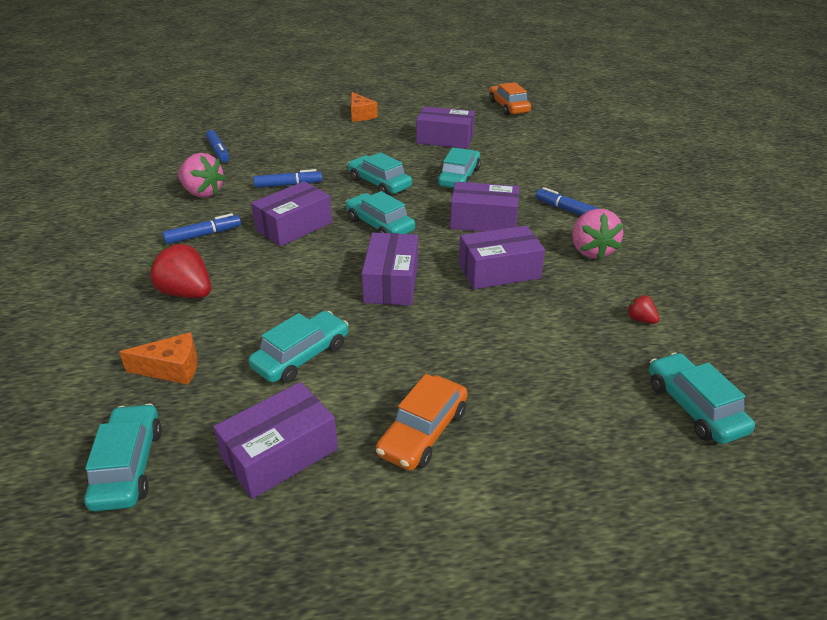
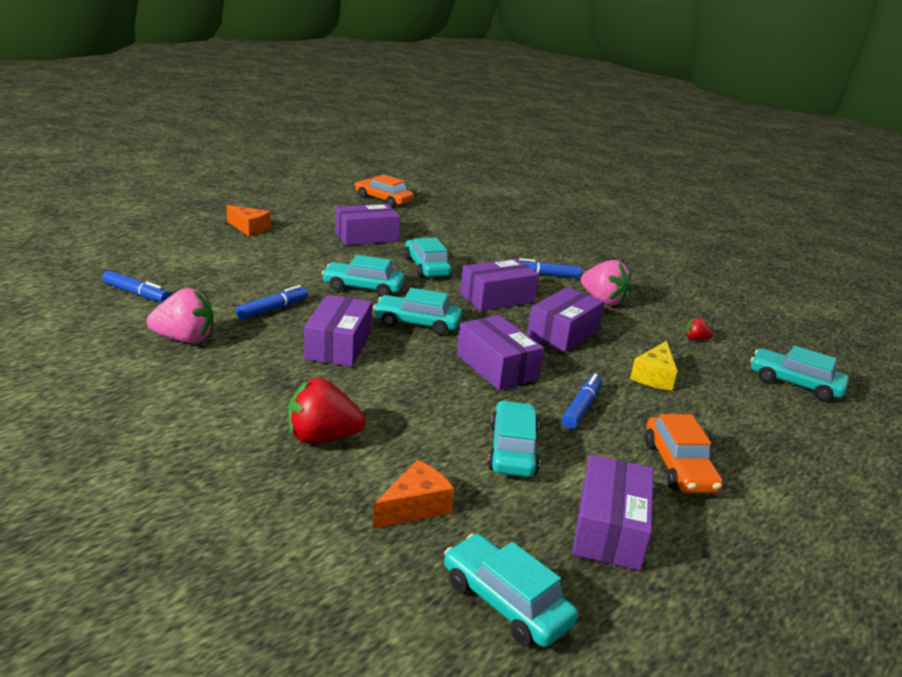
camera: 40 degrees left, 10 degrees down
blue marker [163,213,241,244] -> blue marker moved to [562,374,602,429]
none -> yellow cheese [630,341,677,391]

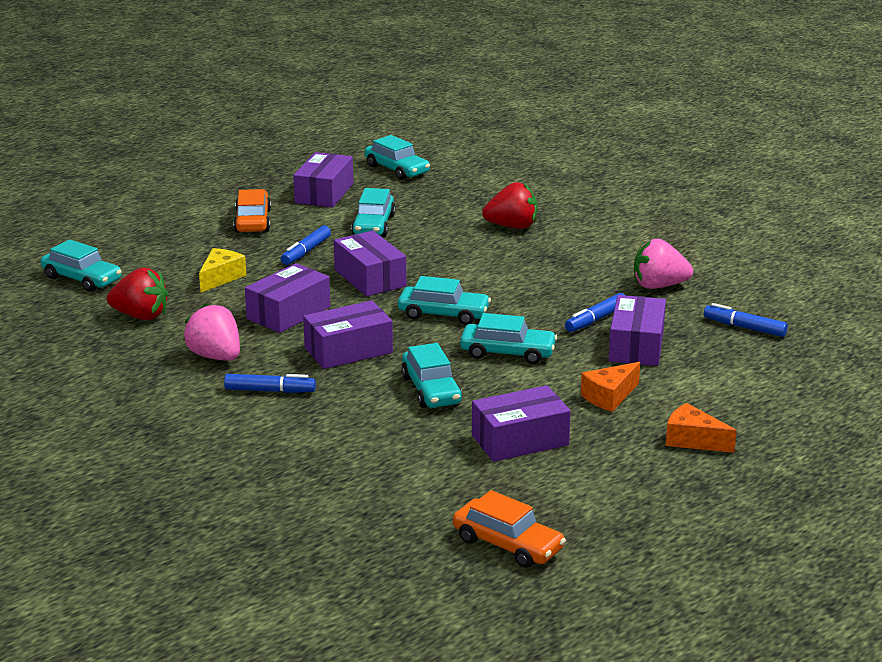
camera: 175 degrees left, 0 degrees up
purple box [304,295,372,367] -> purple box moved to [609,295,666,366]
orange cheese [373,460,454,529] -> orange cheese moved to [581,362,640,412]
red strawberry [685,317,713,340] -> red strawberry [107,268,168,320], size x2.08

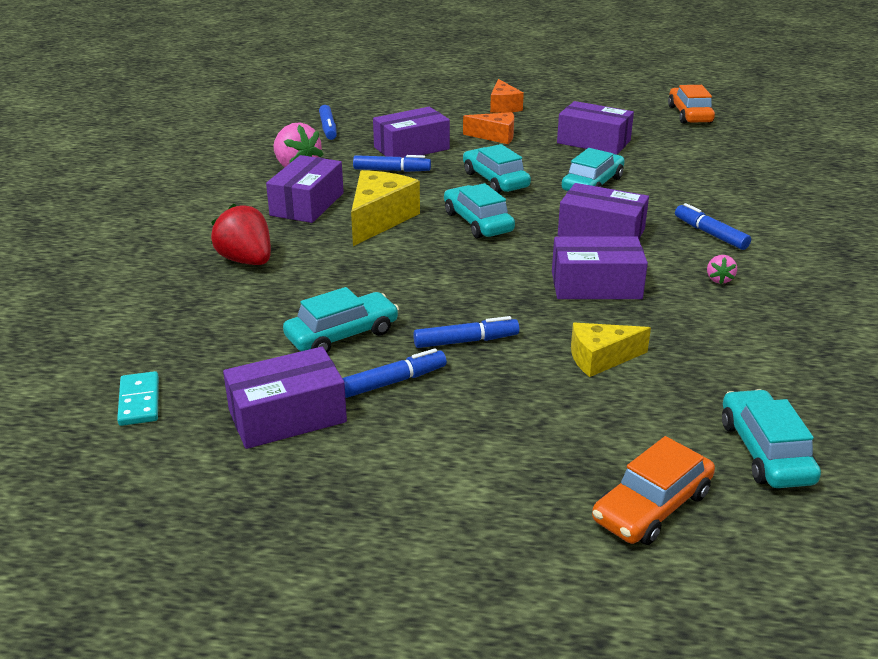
camera: 130 degrees left, 5 degrees up
red strawberry [107,268,168,320] -> none
pink strawberry [183,303,240,361] -> pink strawberry [707,255,737,284], size x0.48
orange car [233,189,271,233] -> orange car moved to [592,436,715,545]
purple box [334,231,407,296] -> purple box moved to [266,155,344,223]
turquoise car [365,135,430,180] -> turquoise domino [117,371,159,426]
none -> blue marker [342,348,447,398]
none -> yellow cheese [351,170,420,246]

